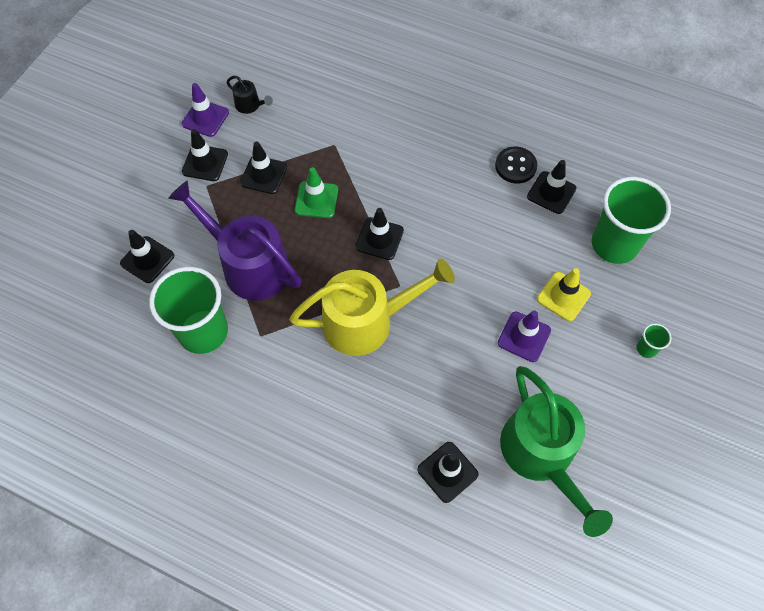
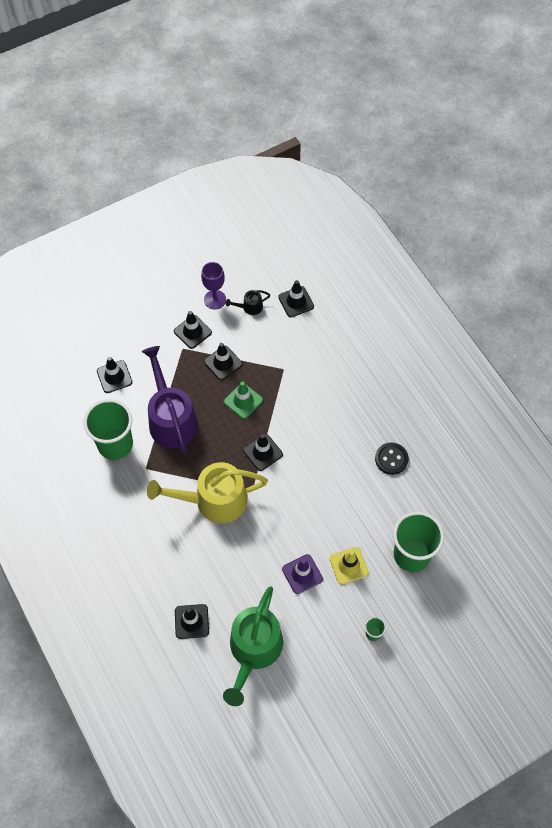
camera: 35 degrees right, 0 degrees up
purple traffic cone [182,83,229,137] -> purple goblet [201,262,226,309]
black watering can [227,76,273,114] -> black watering can turned 90 degrees clockwise [226,290,270,315]
yellow watering can [289,259,455,356] -> yellow watering can turned 150 degrees clockwise [147,462,268,523]
black traffic cone [527,160,576,214] -> black traffic cone moved to [278,280,314,317]

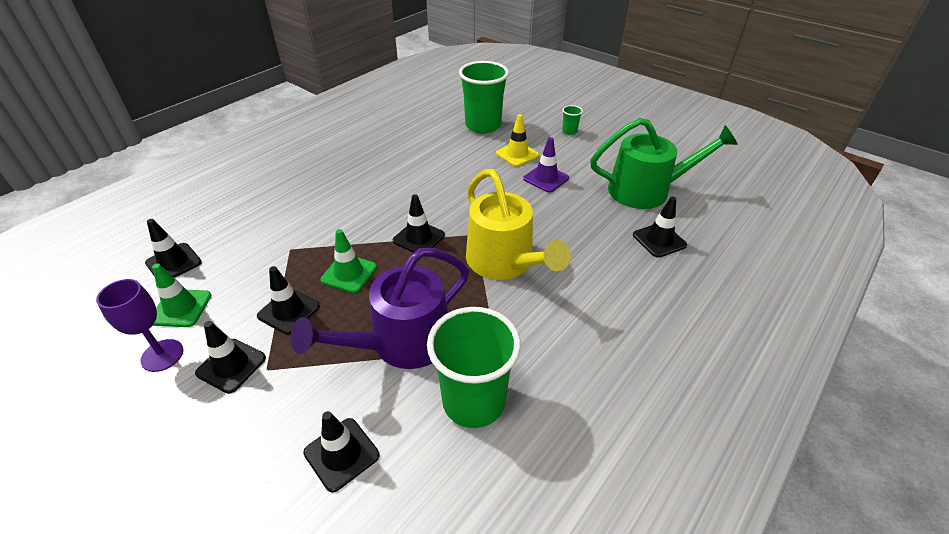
camera: 110 degrees left, 20 degrees down
black watering can [226,290,270,315] -> green traffic cone [152,263,212,327]
black button [375,442,409,475] -> none

